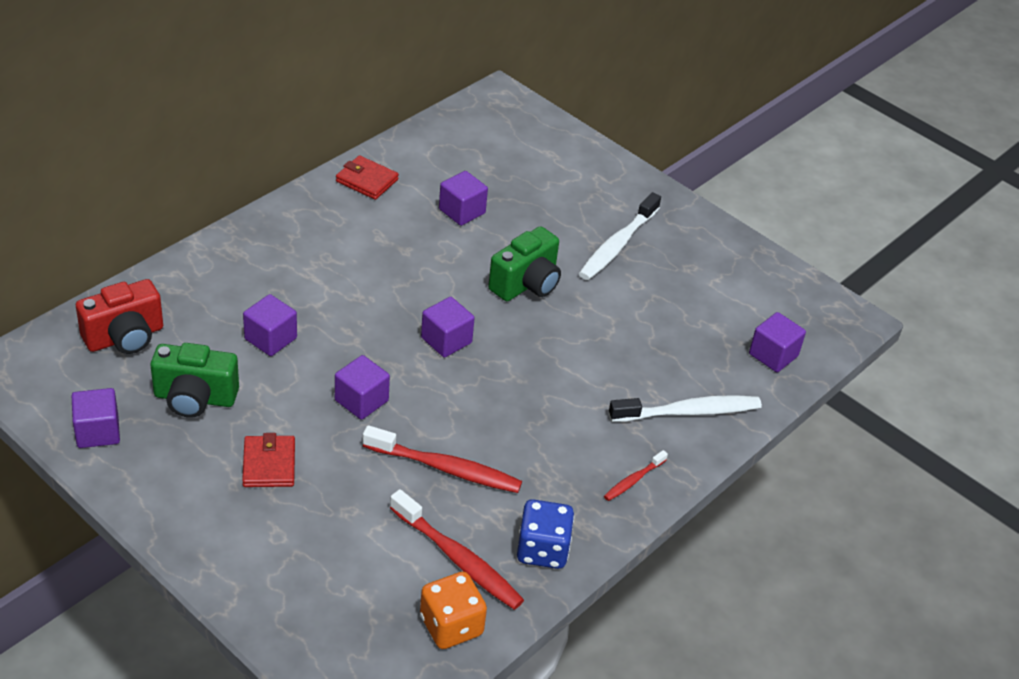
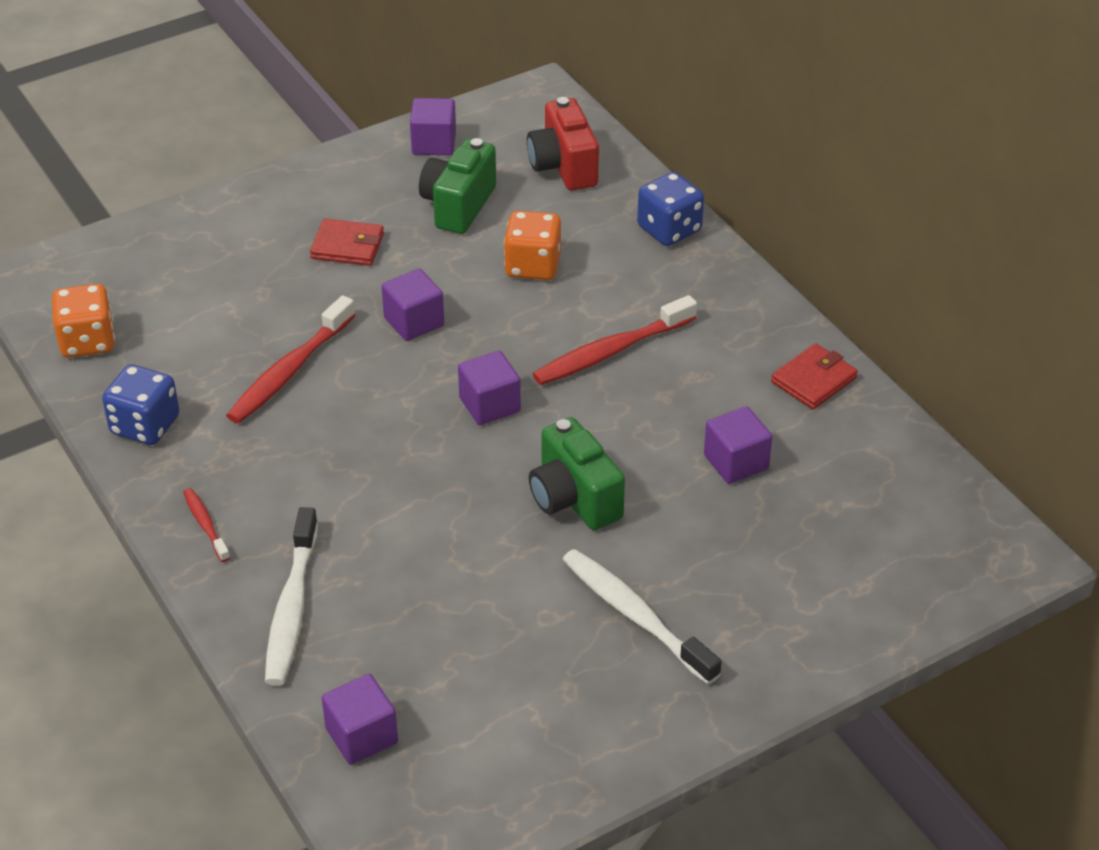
camera: 110 degrees right, 0 degrees up
purple cube [243,294,297,356] -> orange dice [504,211,561,280]
red toothbrush [390,489,524,610] -> red toothbrush moved to [533,295,697,385]
none -> blue dice [637,172,704,246]

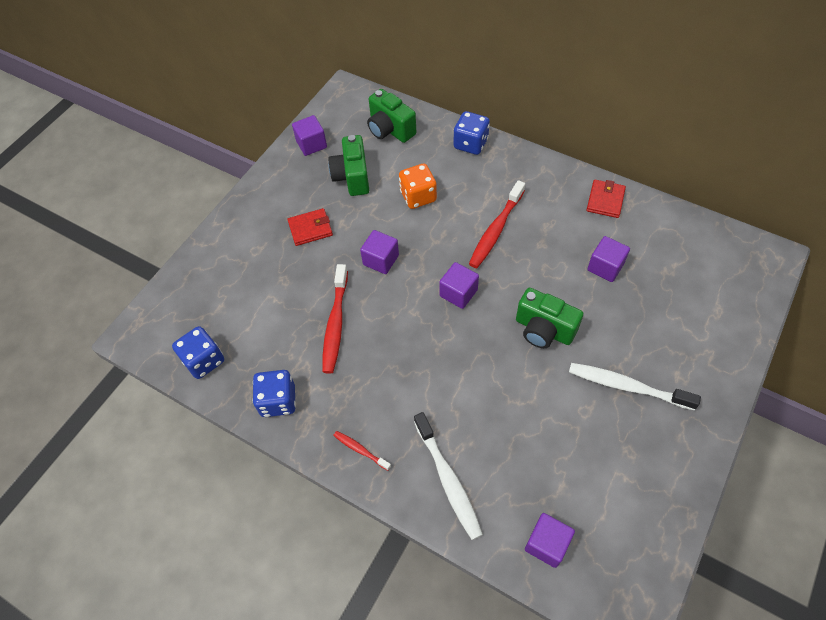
camera: 25 degrees left, 15 degrees up
orange dice [52,284,115,358] -> blue dice [172,326,224,379]
red camera [527,97,599,191] -> green camera [367,89,416,143]

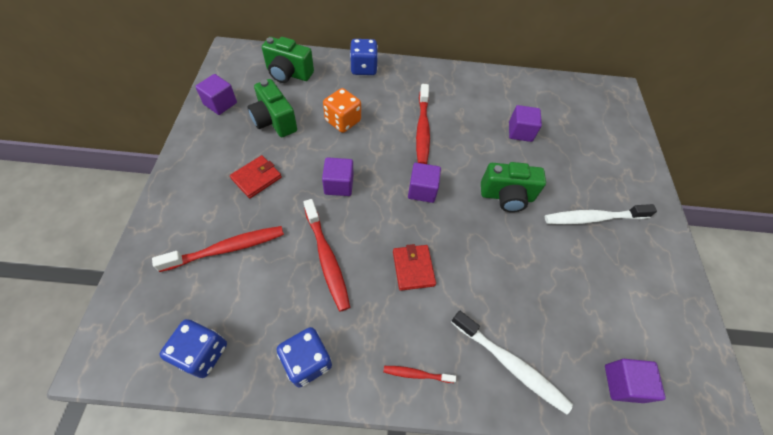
camera: 35 degrees left, 0 degrees up
red wallet [587,180,626,218] -> red wallet moved to [393,244,436,291]
none -> red toothbrush [152,226,284,272]

